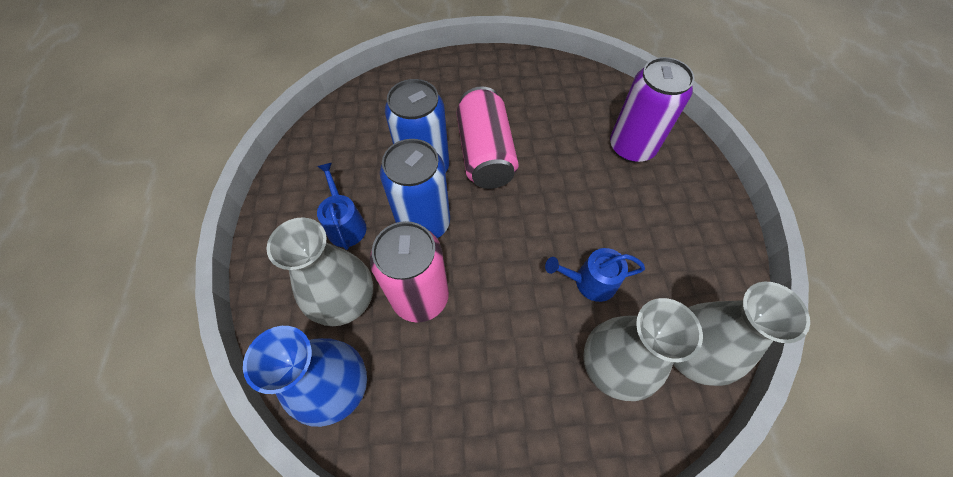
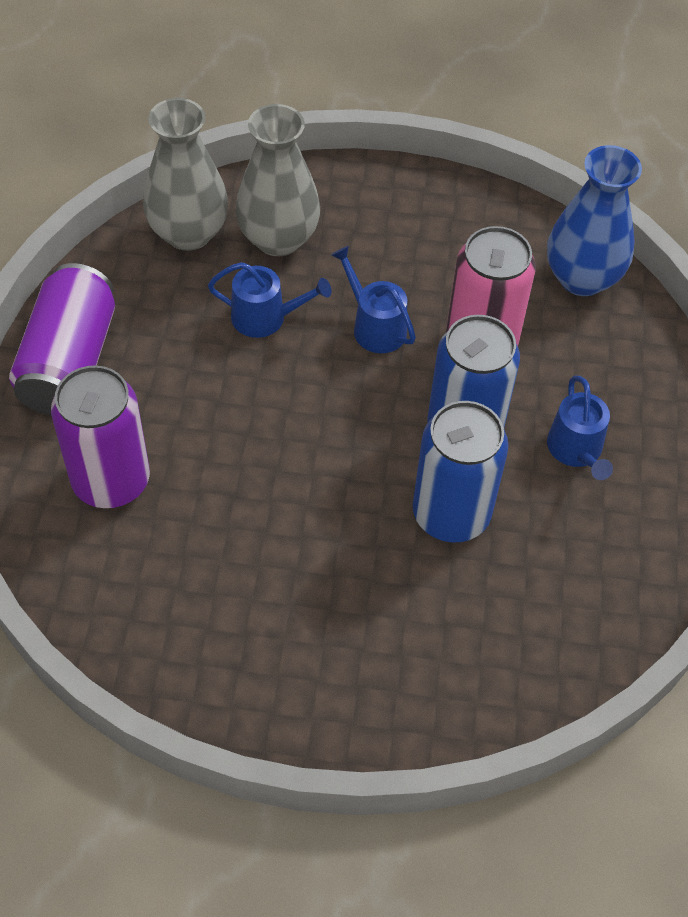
camera: 170 degrees left, 5 degrees down
grey vase [266,217,373,326] -> none
pink can [457,86,519,189] -> none
none -> purple can [9,263,115,415]
none -> blue watering can [331,246,416,353]

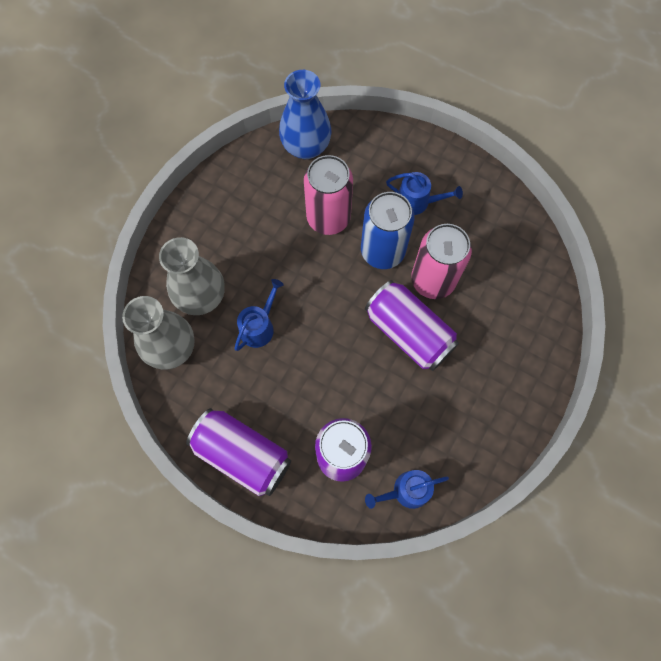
camera: 65 degrees left, 15 degrees up
blue watering can [331,246,416,353] -> blue watering can moved to [365,470,449,509]
blue can [413,401,509,542] -> pink can [411,224,472,299]
none -> purple can [365,280,459,371]

